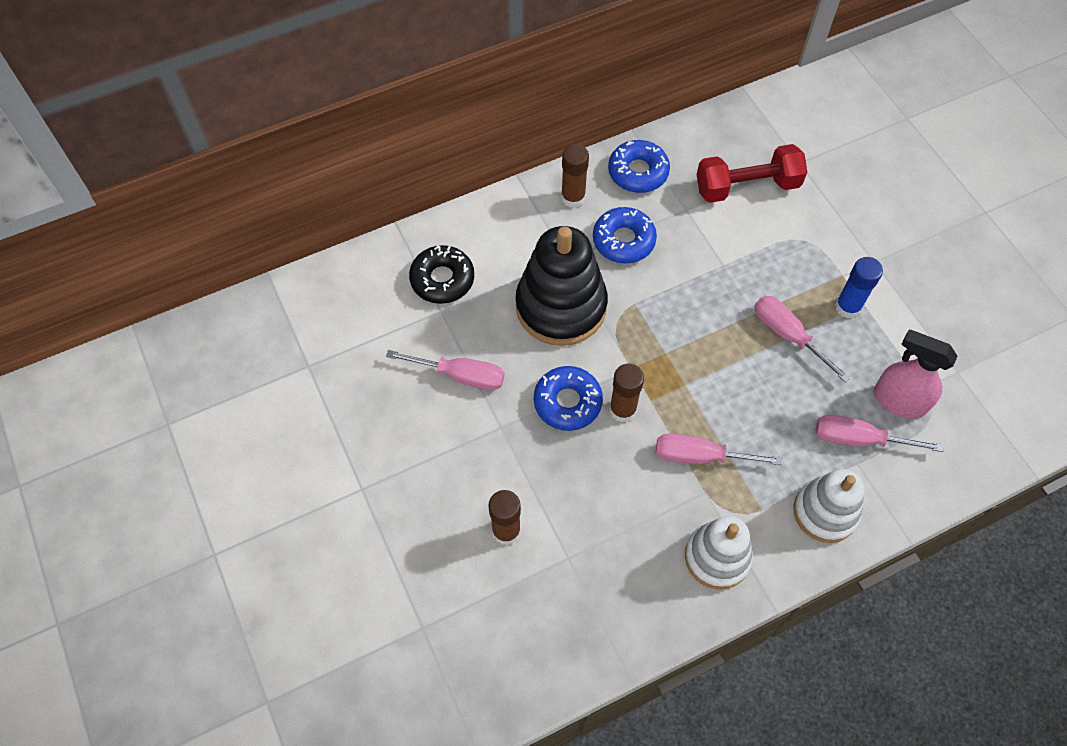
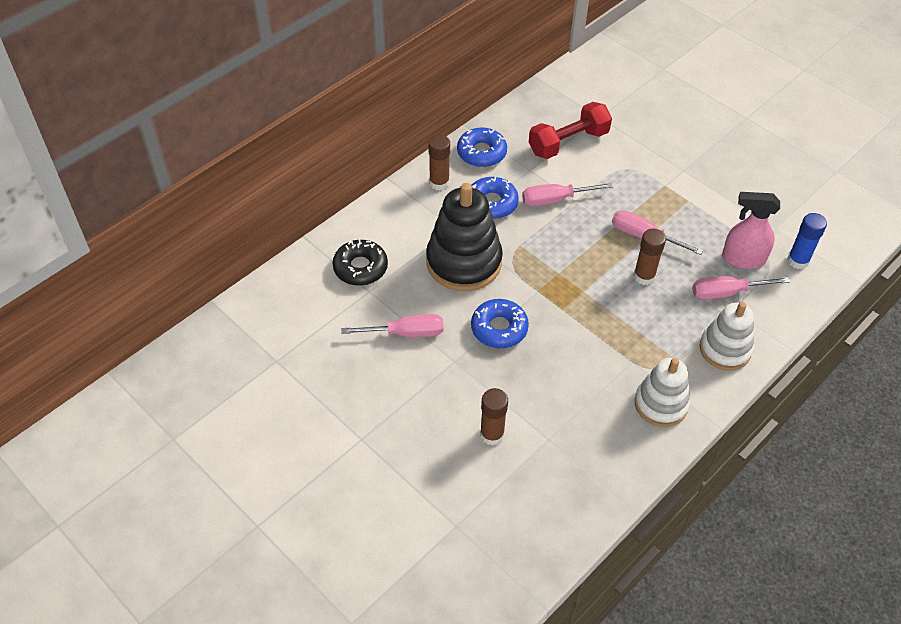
camera: 20 degrees left, 10 degrees down
brown glue stick [609,363,644,422] -> brown glue stick moved to [634,228,666,285]
pink screwdriver [656,433,783,465] -> pink screwdriver moved to [522,183,613,206]
blue glue stick [835,257,883,318] -> blue glue stick moved to [787,213,827,269]

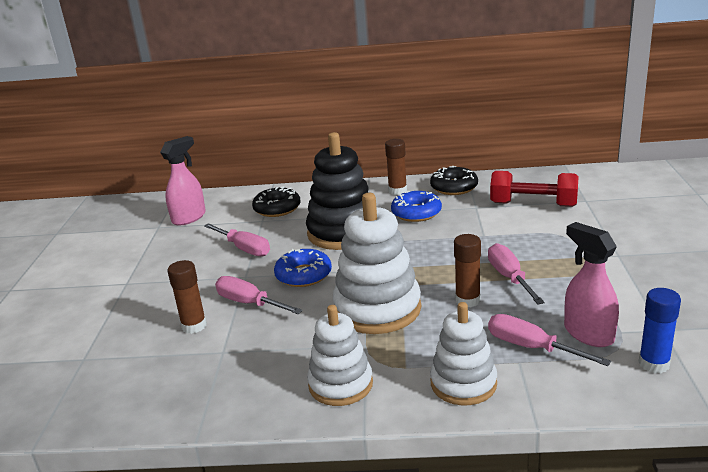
camera: 50 degrees right, 25 degrees down
blue donut [457,127,507,167] -> black donut [430,166,478,195]
pink screwdriver [522,183,613,206] -> pink screwdriver moved to [215,276,303,314]
none -> pink spray bottle [160,136,206,226]
none -> white stacking toy [333,193,421,334]

